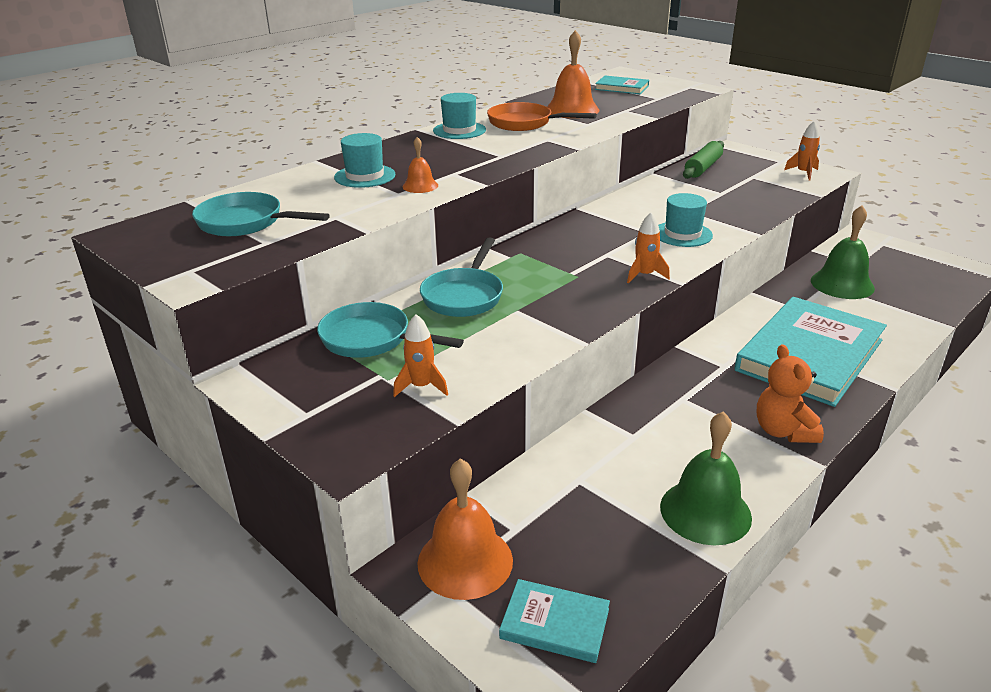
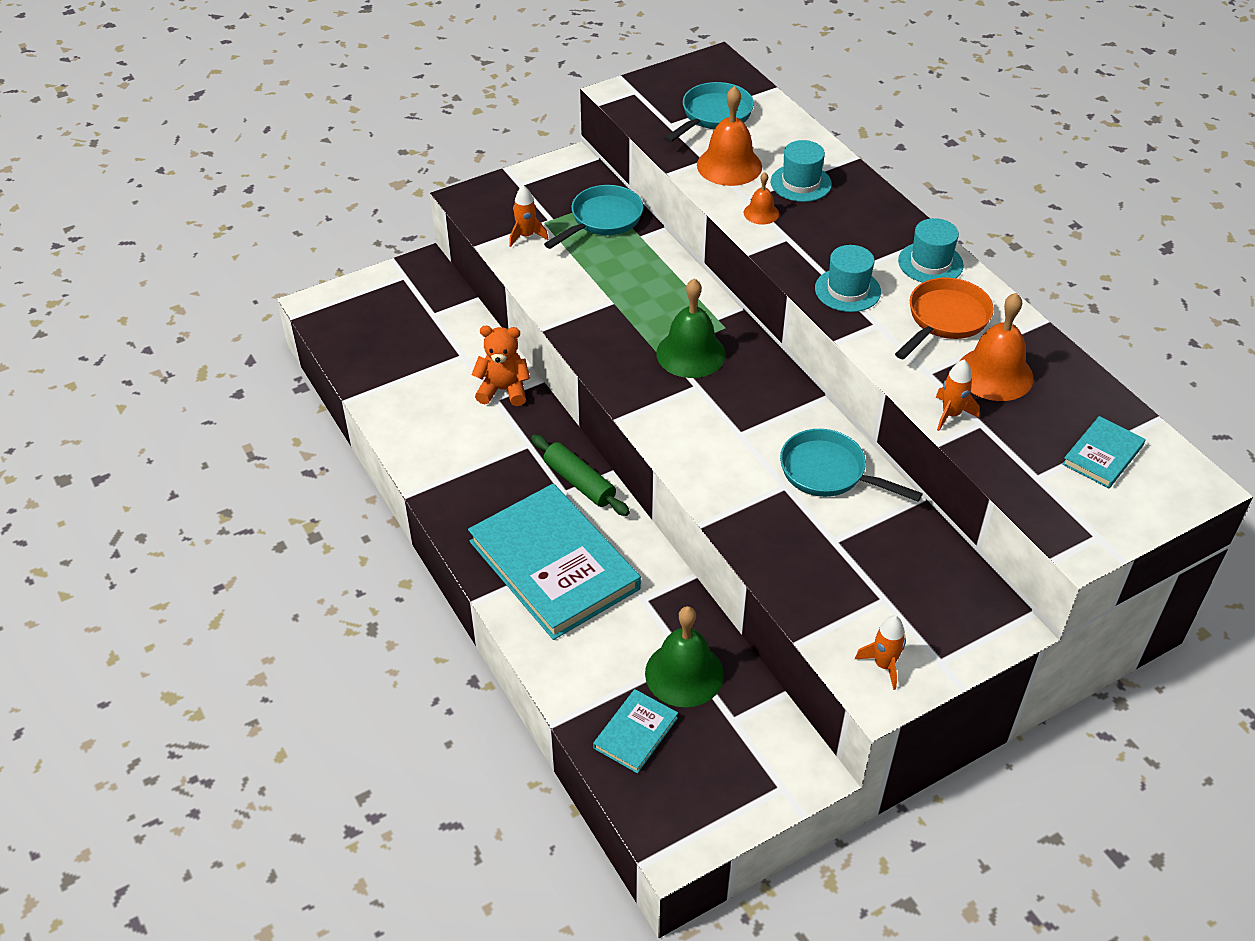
camera: 105 degrees right, 15 degrees up
orange bell [417,458,513,600] -> orange bell moved to [697,86,762,186]
turquoise pan [420,238,503,317] -> turquoise pan moved to [780,429,923,502]
turquoise book [499,579,610,663] -> turquoise book moved to [593,689,678,773]
orange rocket [627,213,670,283] -> orange rocket moved to [936,359,980,431]
turquoise hat [658,193,713,247] -> turquoise hat moved to [815,245,881,312]
green bell [660,411,752,545] -> green bell moved to [656,278,726,378]
green rolling pin [683,141,724,179] -> green rolling pin moved to [531,435,630,516]
orange teddy bear [757,344,824,443] -> orange teddy bear moved to [471,326,530,406]

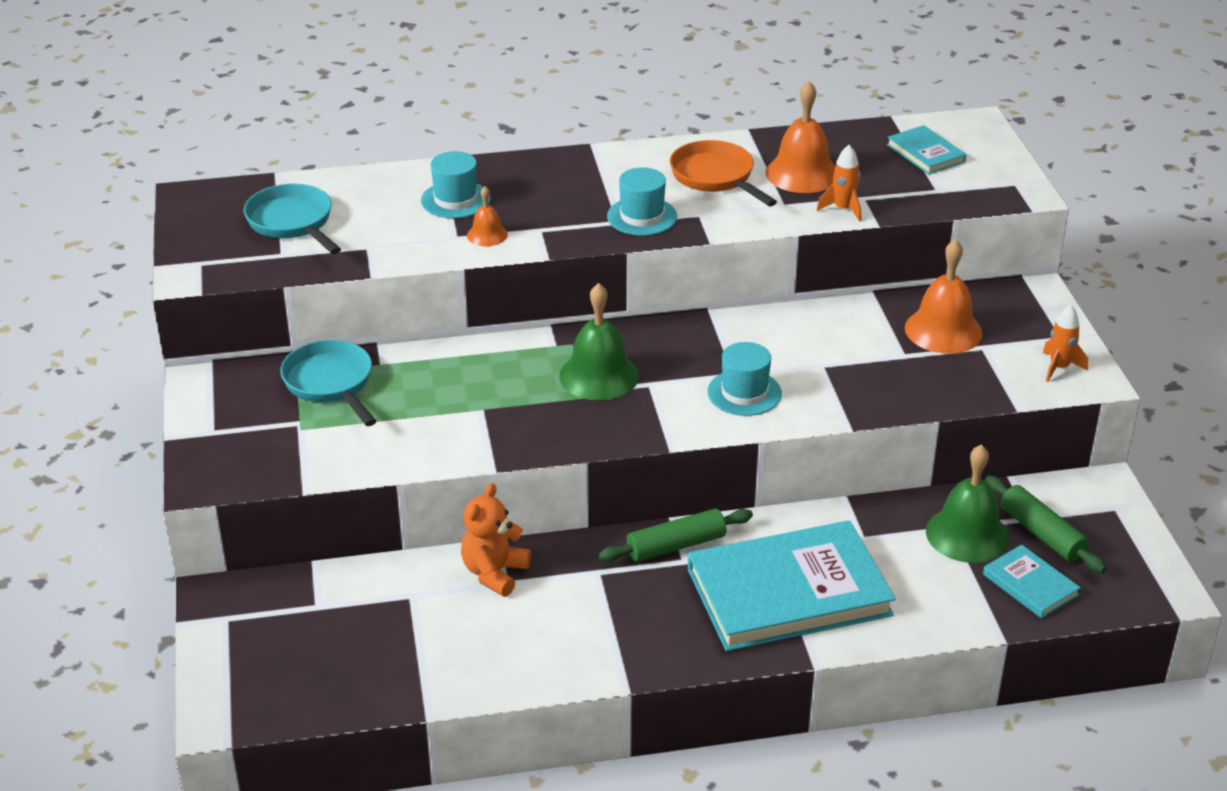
camera: 70 degrees left, 10 degrees down
orange rocket [509,185,548,247] -> none
orange bell [697,86,762,186] -> orange bell moved to [905,239,983,354]
turquoise pan [780,429,923,502] -> none
turquoise hat [898,218,964,283] -> turquoise hat moved to [708,342,782,416]
none -> green rolling pin [985,476,1106,573]

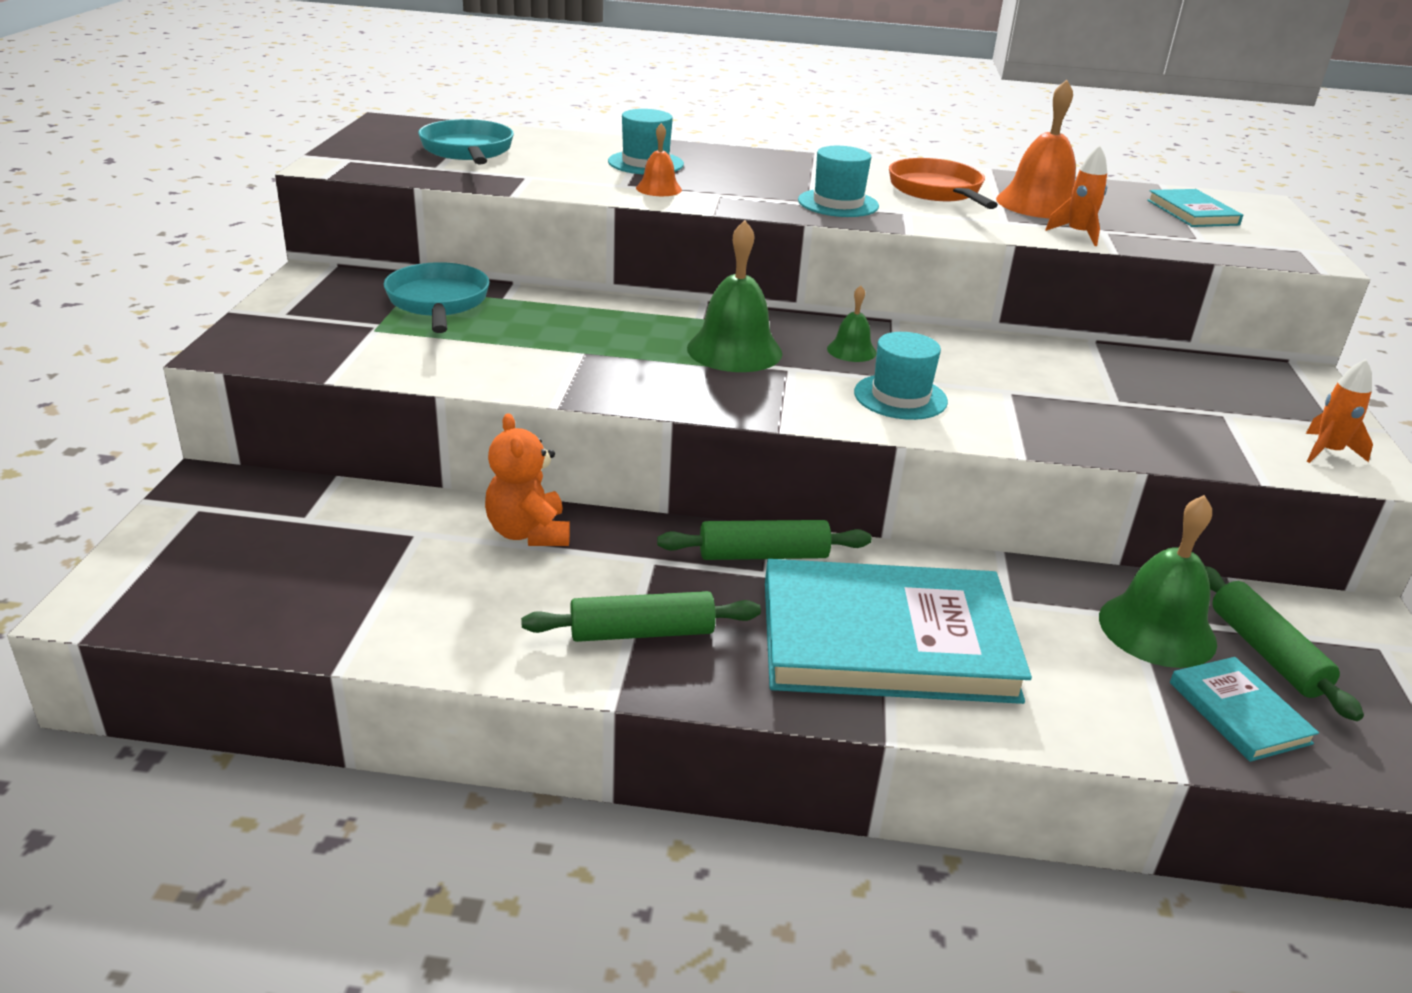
camera: 15 degrees right, 5 degrees down
orange teddy bear [461,483,531,597] -> orange teddy bear turned 60 degrees counterclockwise [485,413,570,546]
orange bell [905,239,983,354] -> none
none -> green rolling pin [521,591,761,642]
none -> green bell [827,286,877,362]

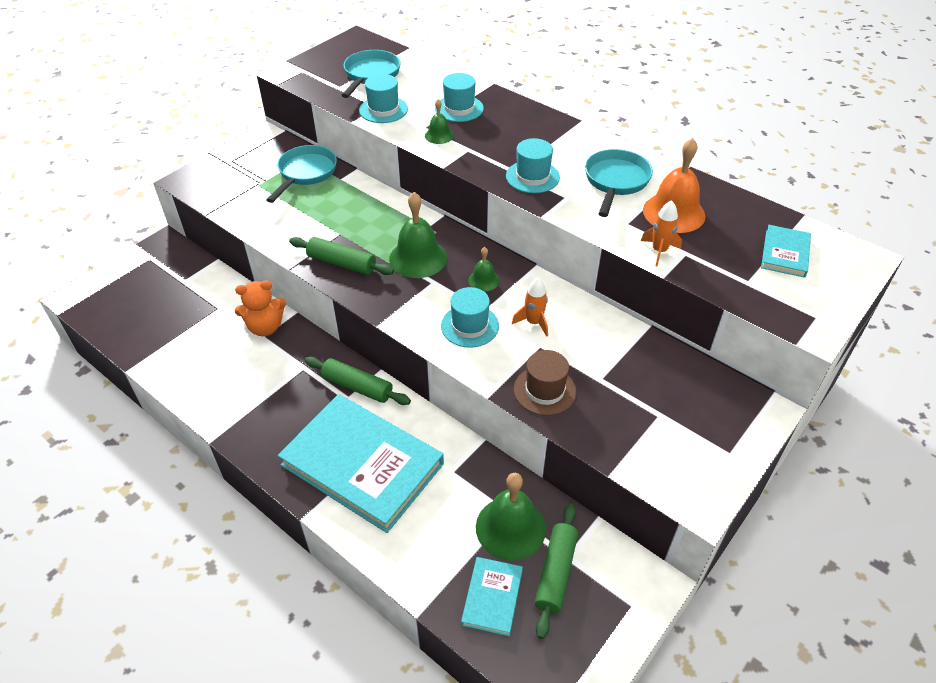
camera: 35 degrees right, 15 degrees up
orange teddy bear [485,413,570,546] -> orange teddy bear turned 120 degrees counterclockwise [235,280,286,336]
green rolling pin [521,591,761,642] -> green rolling pin moved to [289,237,394,275]
orange bell [636,123,682,196] -> green bell [425,99,454,144]
orange pan [889,158,998,209] -> turquoise pan [585,149,653,217]
orange rocket [1306,359,1373,463] -> orange rocket moved to [512,278,548,337]
none -> turquoise hat [359,74,408,123]
none -> brown hat [514,350,576,416]

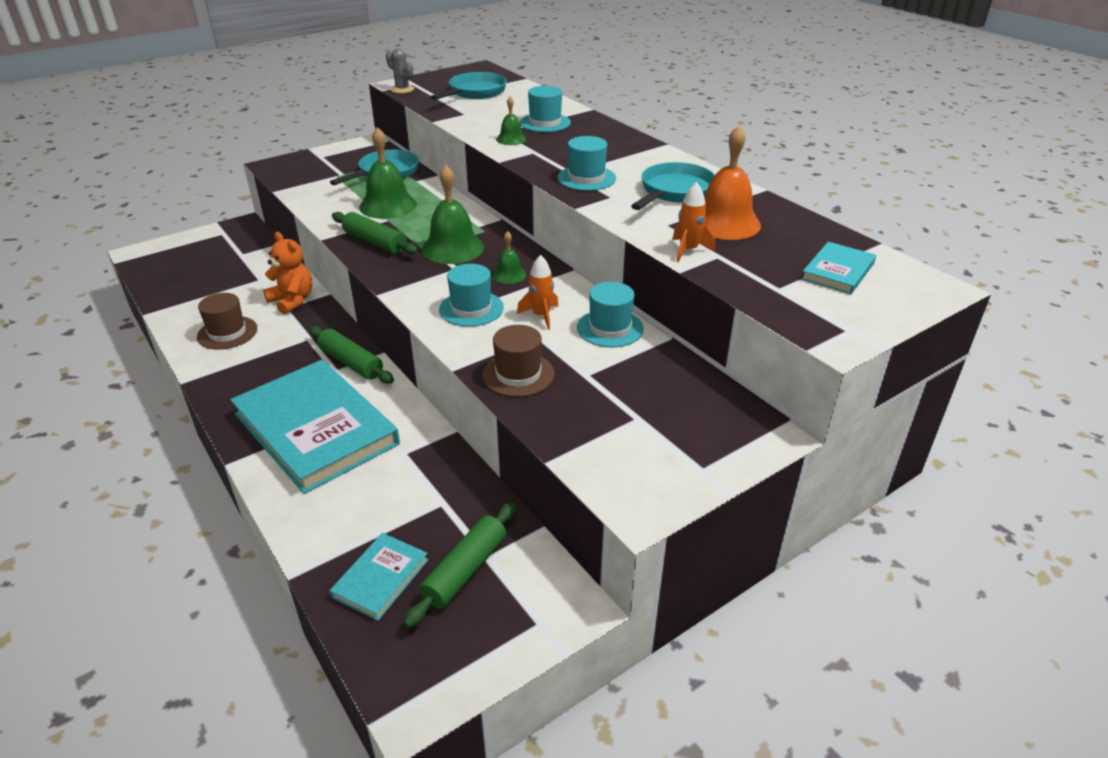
camera: 15 degrees right, 10 degrees down
orange teddy bear [235,280,286,336] -> orange teddy bear turned 135 degrees counterclockwise [263,232,312,315]
turquoise hat [359,74,408,123] -> turquoise hat moved to [577,282,644,347]
green bell [476,473,546,560] -> green bell moved to [359,127,417,219]
none -> brown hat [197,293,257,350]
none -> grey cactus [386,48,414,93]

